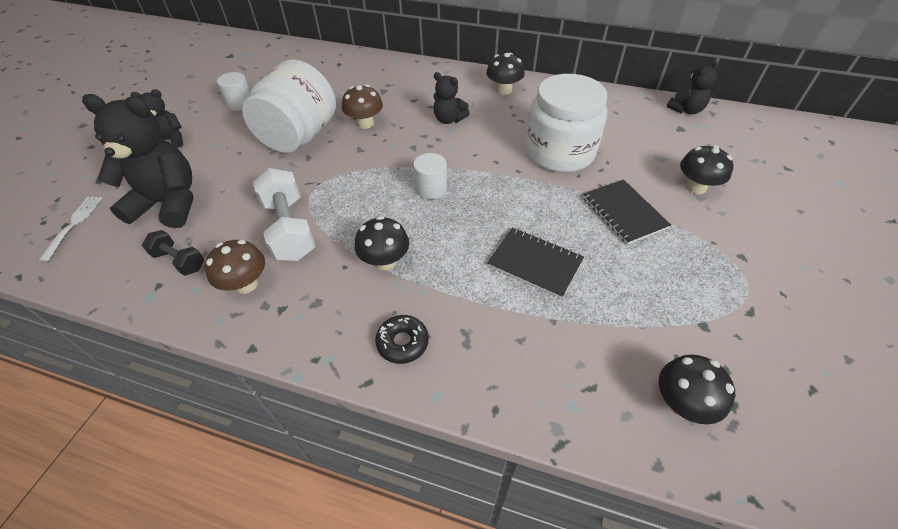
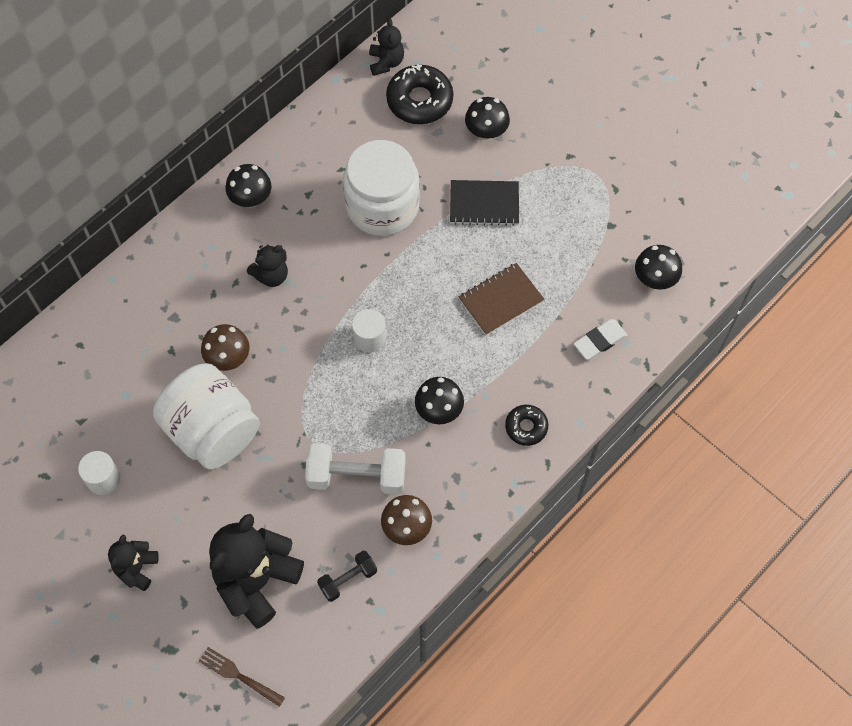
camera: 65 degrees left, 15 degrees up
white fork [39,197,102,262] -> brown fork [199,647,285,707]
black notebook [488,227,584,299] -> brown notebook [459,263,545,335]
none -> black donut [386,64,453,124]
none -> white eraser [574,319,627,360]

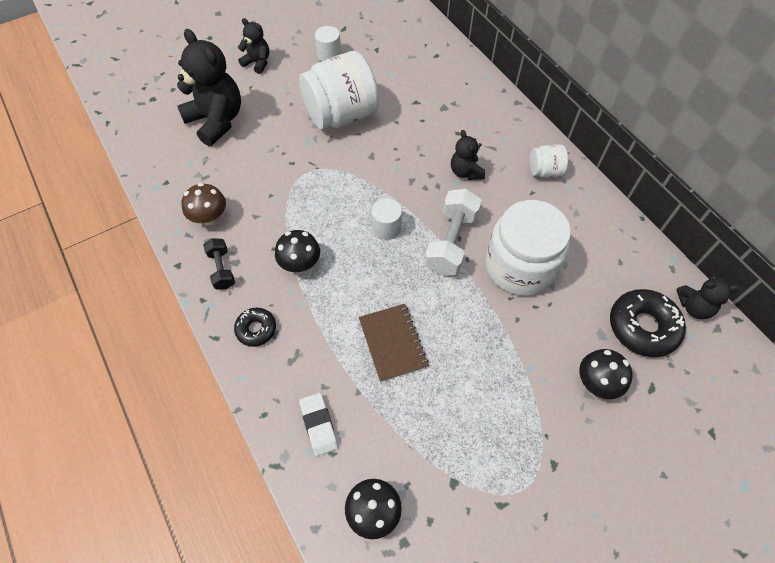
camera: 105 degrees right, 5 degrees down
brown fork [199,647,285,707] -> none
brown mushroom [201,324,250,371] -> none
black mushroom [226,164,271,207] -> white jar [530,144,568,177]
white dumbbell [305,443,406,495] -> white dumbbell moved to [425,189,482,275]
black dumbbell [317,551,377,602] -> black dumbbell moved to [203,238,235,289]
black notebook [450,180,519,226] -> none

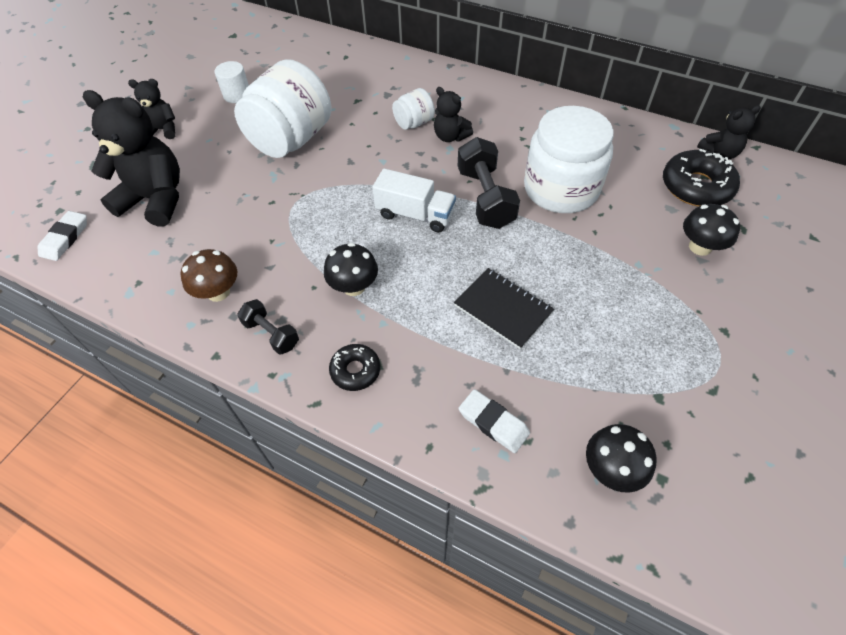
camera: 30 degrees left, 5 degrees down
brown notebook [359,304,429,382] -> black notebook [454,268,554,349]
white cylinder [371,198,402,240] -> white truck [372,168,456,233]
white dumbbell [425,189,482,275] -> black dumbbell [458,137,520,229]
white jar [530,144,568,177] -> white jar moved to [392,88,435,130]
none -> white eraser [38,211,87,261]

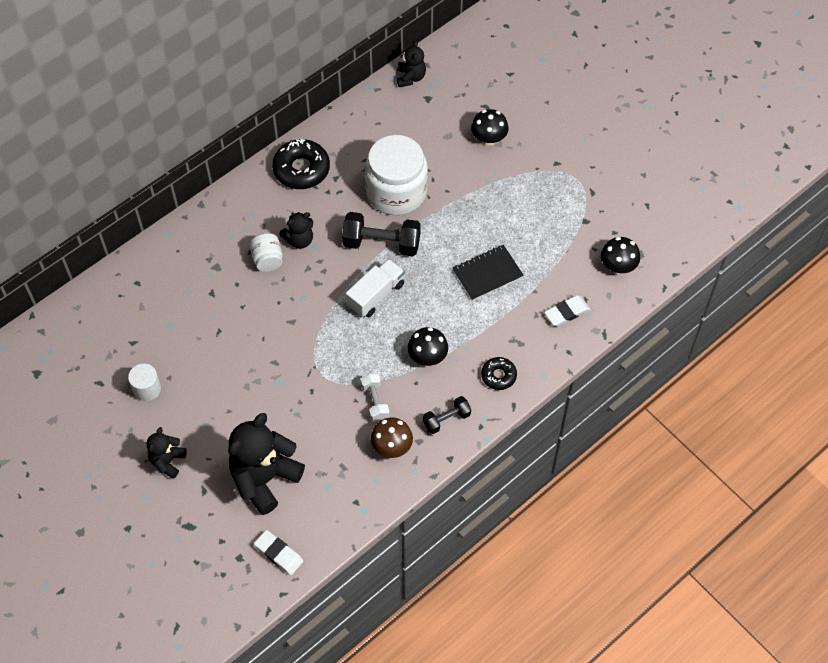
camera: 70 degrees left, 5 degrees up
white jar [234,59,332,158] -> none
black donut [663,149,740,207] -> black donut moved to [272,139,330,189]
none -> white dumbbell [361,373,390,421]

